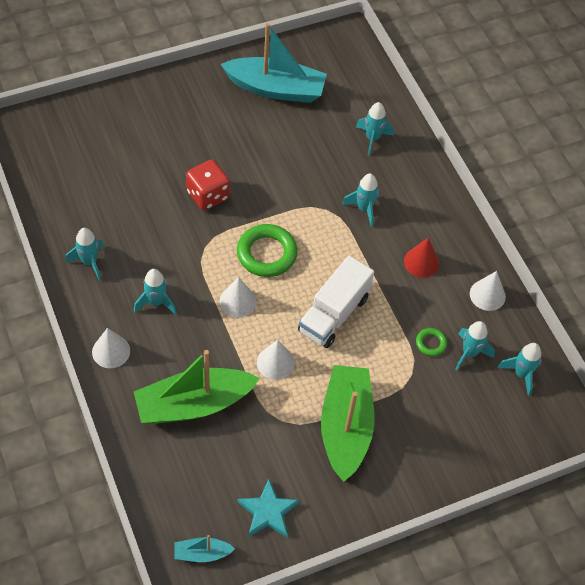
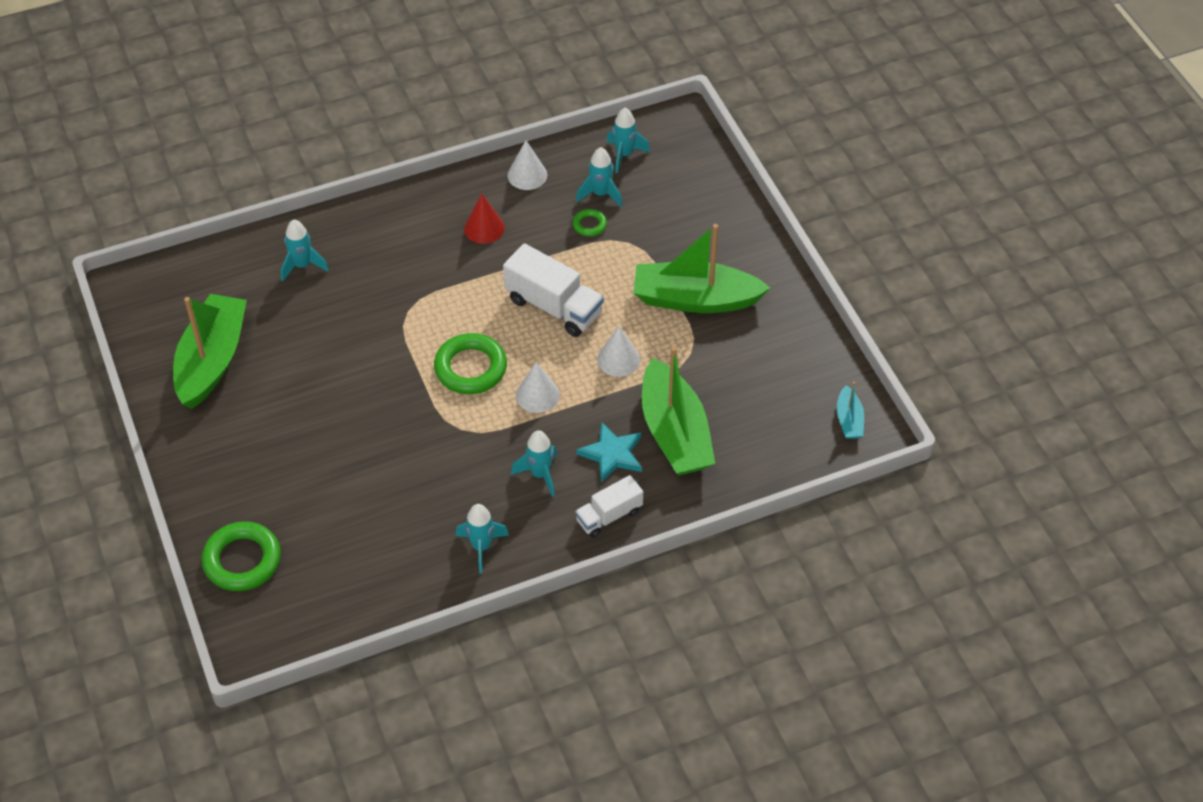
camera: 85 degrees left, 5 degrees down
white cone [92,328,130,368] -> white truck [575,475,643,538]
red dice [186,159,230,210] -> none
turquoise boat [221,23,327,103] -> green boat [173,294,247,409]
turquoise star [237,479,300,537] -> turquoise star moved to [576,422,642,483]
turquoise rocket [342,173,380,227] -> none
none -> green ring [202,521,281,591]

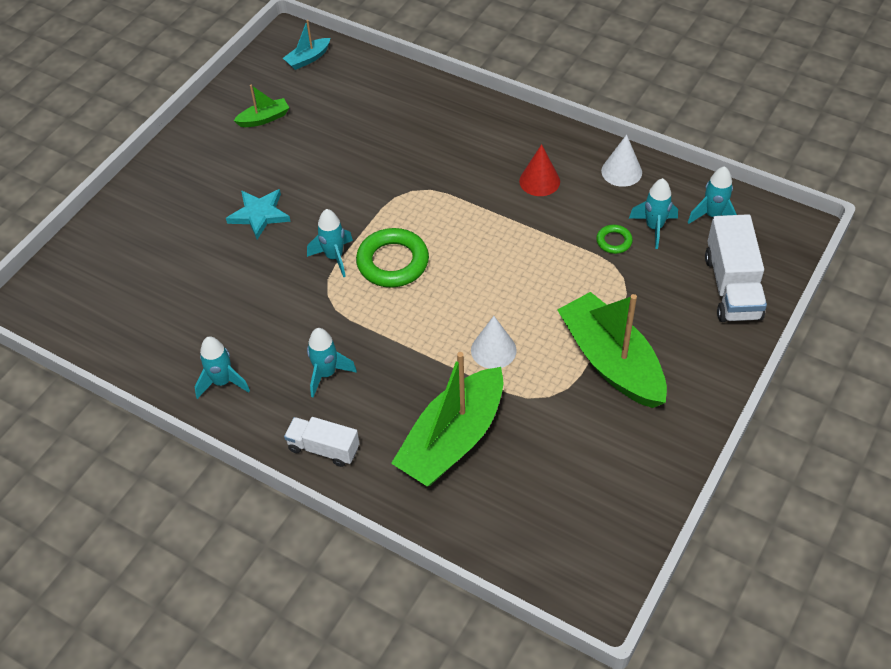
camera: 55 degrees right, 0 degrees up
green boat [173,294,247,409] -> green boat [234,84,289,127], size x0.45
green ring [202,521,281,591] -> none
turquoise rocket [281,219,329,281] -> turquoise rocket moved to [307,209,353,277]
white truck [503,243,604,337] -> white truck moved to [705,214,767,322]
white cone [516,362,560,413] -> none
turquoise star [576,422,642,483] -> turquoise star moved to [226,189,291,240]
turquoise boat [837,382,864,439] -> turquoise boat moved to [283,20,330,70]

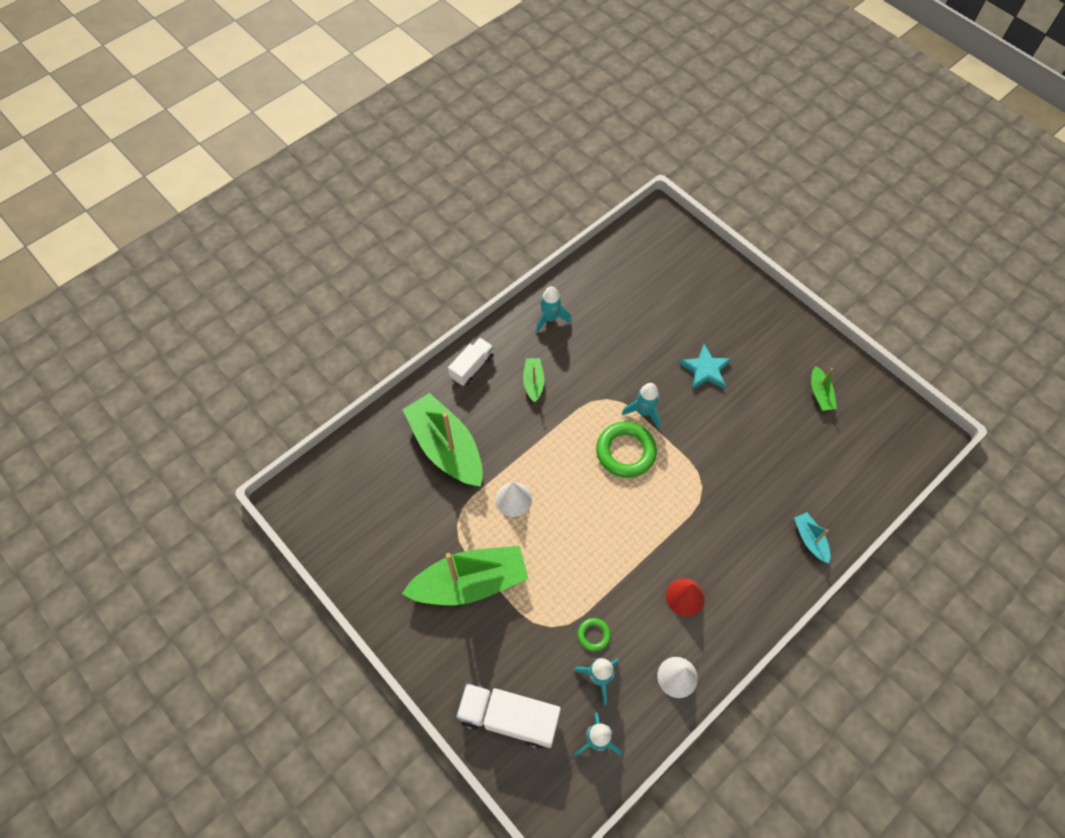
camera: 105 degrees right, 10 degrees up
turquoise boat [283,20,330,70] -> turquoise boat moved to [794,512,830,563]
turquoise rocket [307,328,357,398] -> green boat [523,358,544,402]

